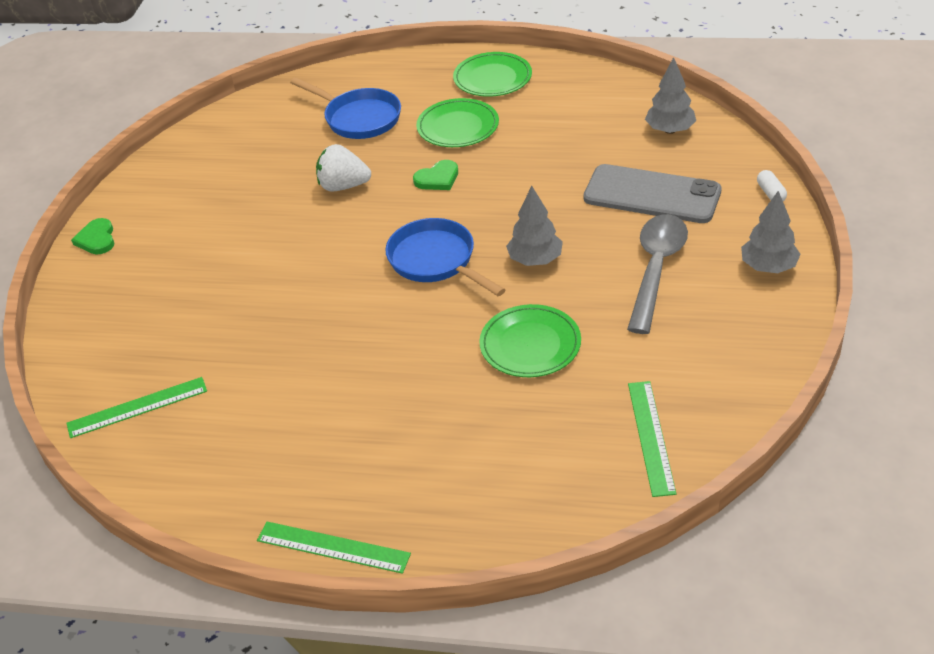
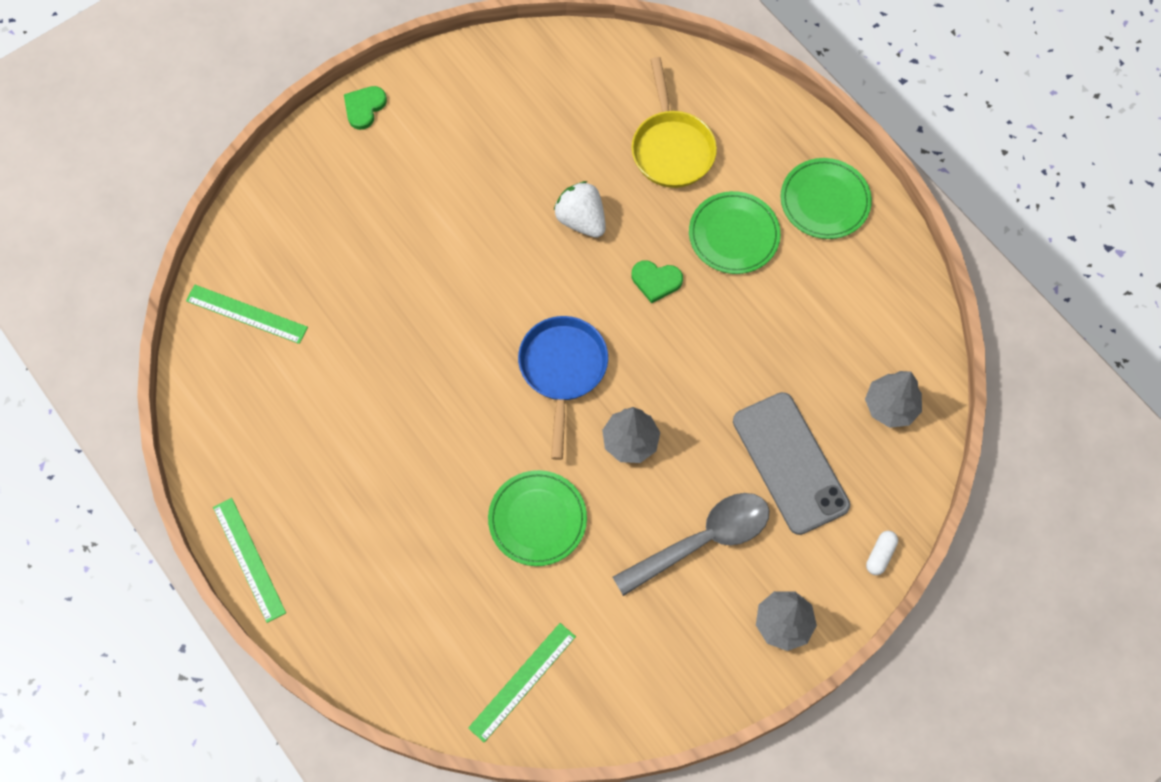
camera: 40 degrees right, 25 degrees up
blue pan [290,77,401,139] -> yellow pan [632,57,717,188]

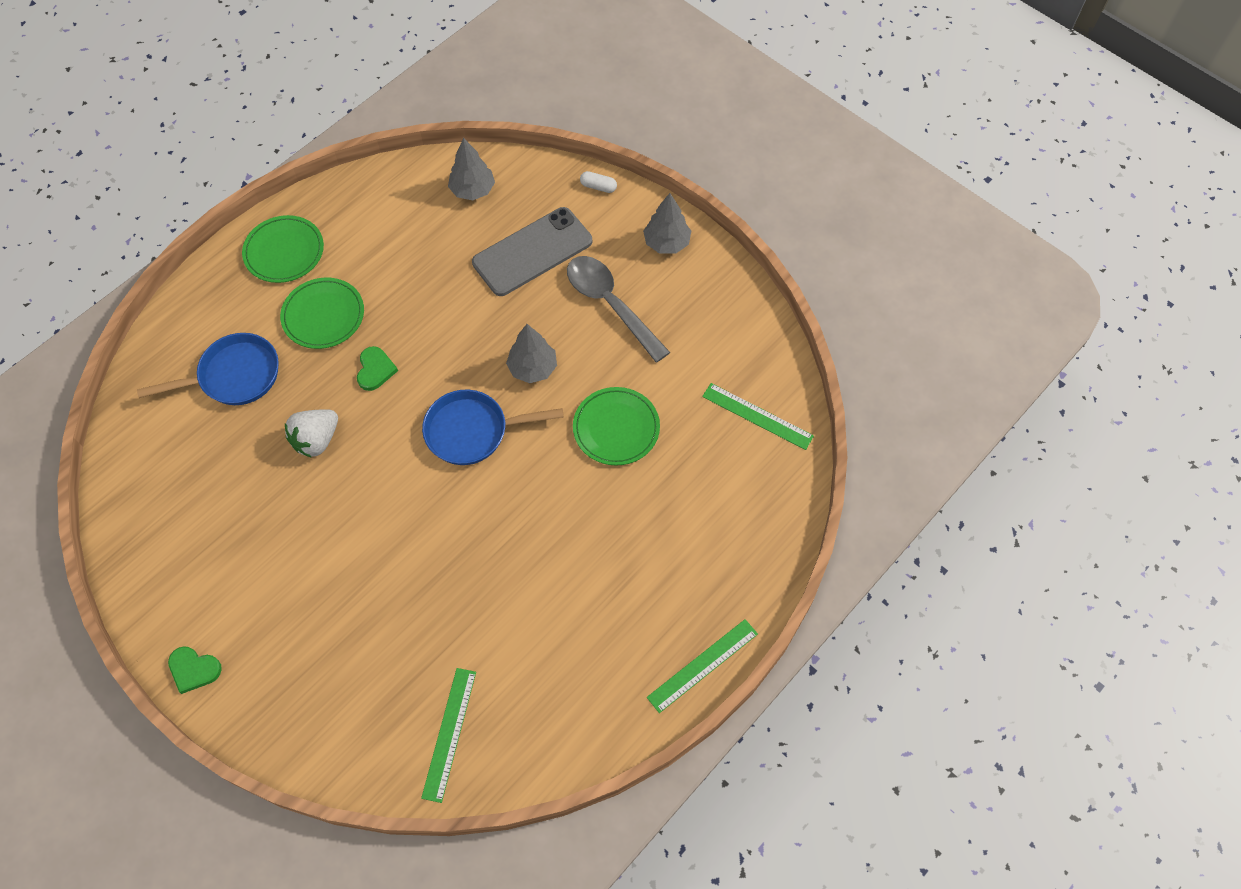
camera: 100 degrees left, 5 degrees down
yellow pan [632,57,717,188] -> blue pan [137,333,279,405]

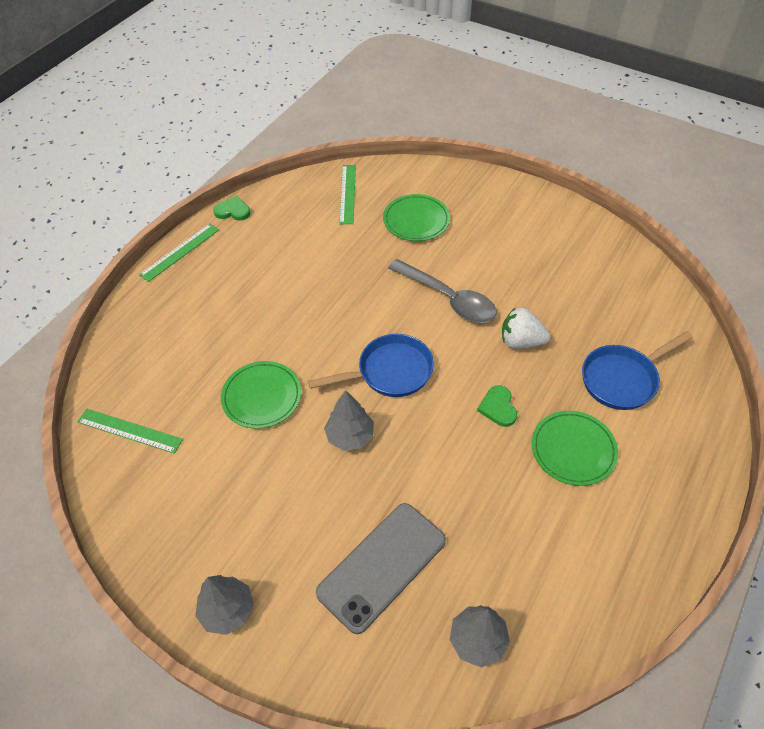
camera: 170 degrees right, 10 degrees down
green heart [168,646,222,694] -> green heart moved to [213,196,251,221]
green plate [242,215,324,283] -> green plate moved to [383,194,450,241]
white strawberry [285,409,338,458] -> white strawberry turned 105 degrees counterclockwise [502,307,550,349]
grey spoon [567,256,670,363] -> grey spoon moved to [388,259,497,323]
white capsule [580,171,617,193] -> none

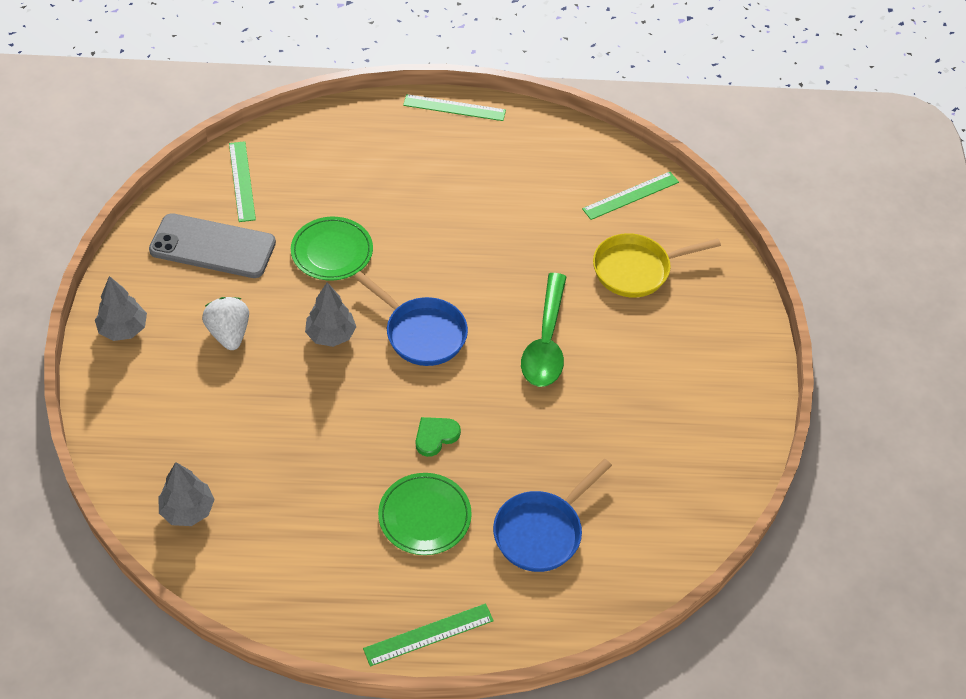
camera: 55 degrees right, 0 degrees up
green heart [213,196,251,221] -> none
grey phone [316,503,446,634] -> grey phone moved to [149,213,276,278]
green plate [383,194,450,241] -> yellow pan [593,233,721,298]
grey spoon [388,259,497,323] -> green spoon [521,273,566,387]
white strawberry [502,307,550,349] -> white strawberry moved to [202,297,249,350]
blue pan [582,331,693,410] -> blue pan turned 75 degrees counterclockwise [493,459,612,572]
none -> green ruler [363,603,494,667]

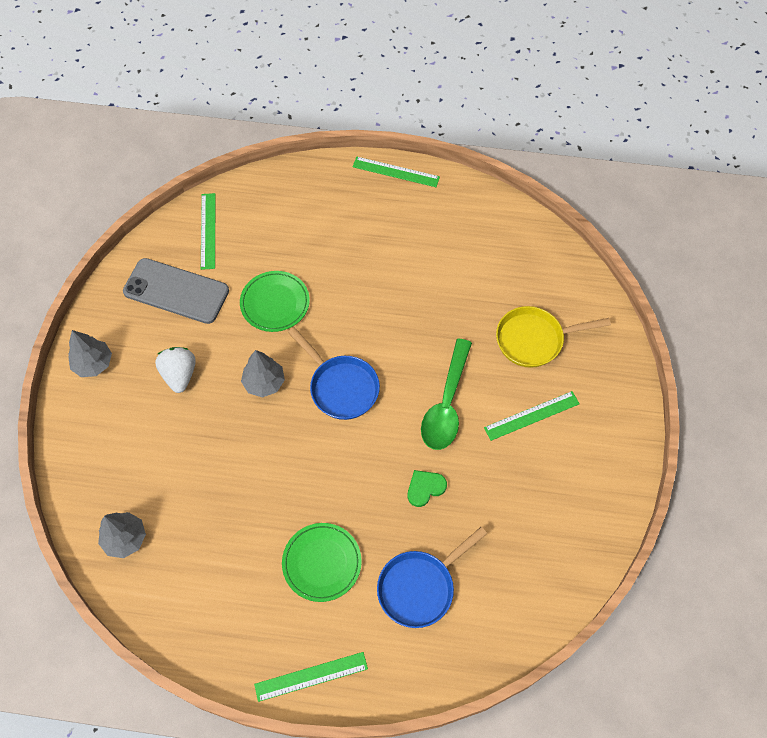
camera: 10 degrees right, 10 degrees up
green heart [416,417,461,457] -> green heart moved to [408,470,447,507]
green ruler [582,172,679,220] -> green ruler moved to [484,391,580,441]

